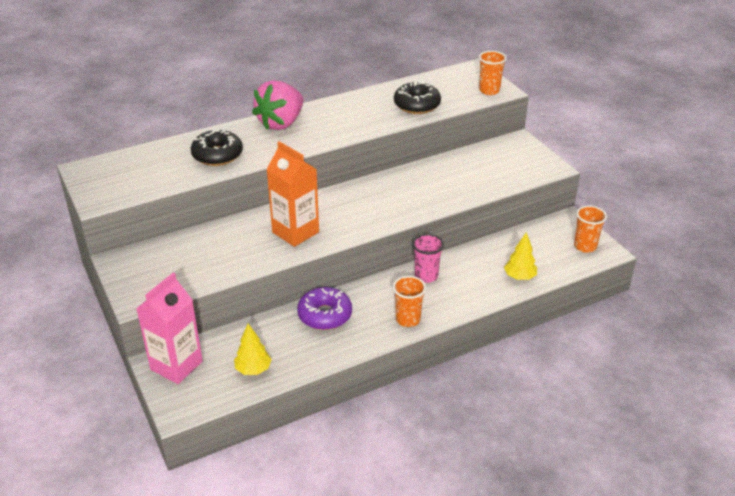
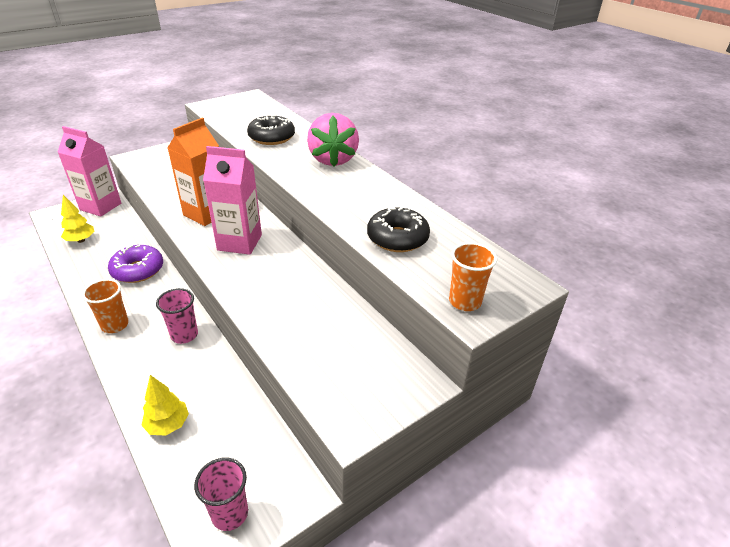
camera: 80 degrees right, 0 degrees up
pink strawberry [252,80,303,130] -> pink strawberry turned 120 degrees counterclockwise [307,113,359,167]
orange cup [574,205,607,253] -> pink cup [194,457,248,531]
none -> pink carton [203,146,262,255]

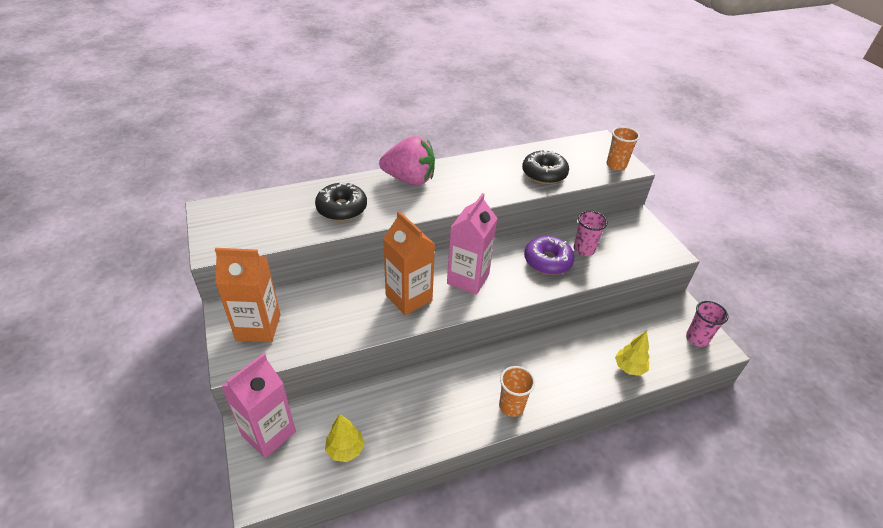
camera: 75 degrees left, 5 degrees up
purple donut [108,245,163,283] -> purple donut moved to [524,236,575,275]
pink cup [156,288,198,344] -> pink cup moved to [574,211,608,256]
none -> orange carton [215,248,280,342]

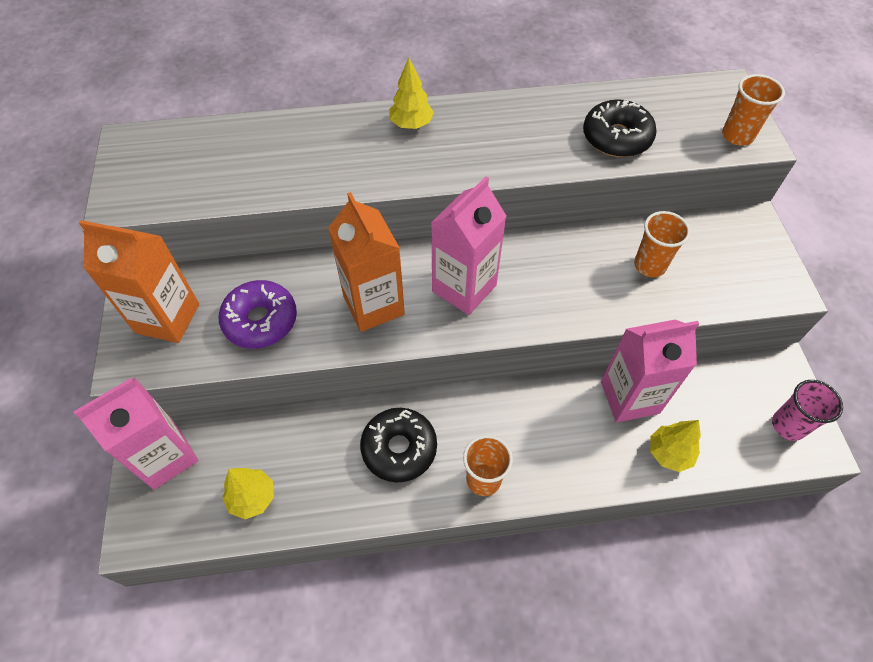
camera: 15 degrees right, 15 degrees up
black donut [315,182,367,221] -> black donut moved to [360,408,437,482]
pink strawberry [379,136,435,186] -> yellow tree [389,58,434,129]
purple donut [524,236,575,275] -> purple donut moved to [219,280,297,349]
pink cup [574,211,608,256] -> orange cup [634,211,691,277]
none -> pink carton [601,320,699,422]

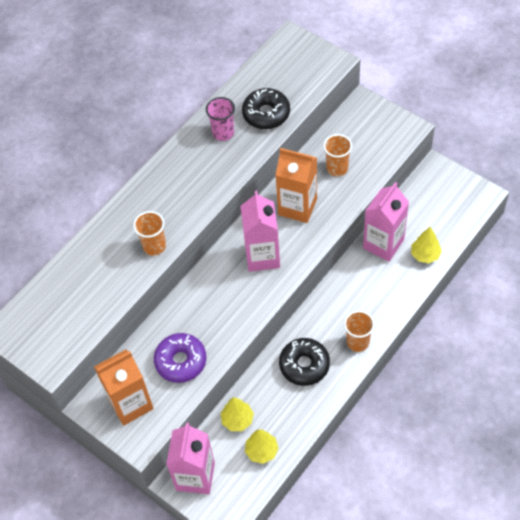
camera: 40 degrees left, 0 degrees up
orange carton [328,192,405,332] -> orange carton moved to [275,148,317,223]
yellow tree [389,58,434,129] -> yellow tree moved to [221,397,254,431]
orange cup [722,74,785,146] -> orange cup moved to [133,211,166,256]
pink cup [772,380,843,441] -> pink cup moved to [206,97,235,141]

